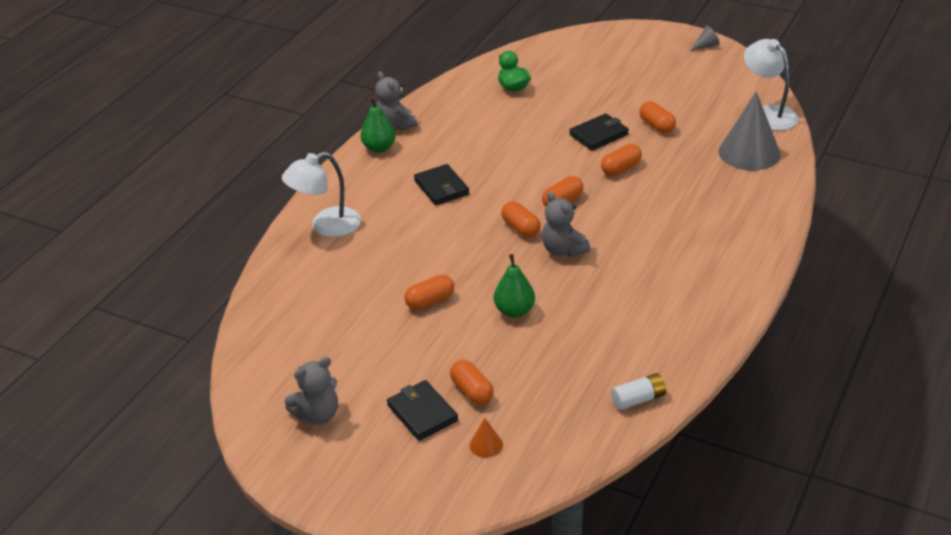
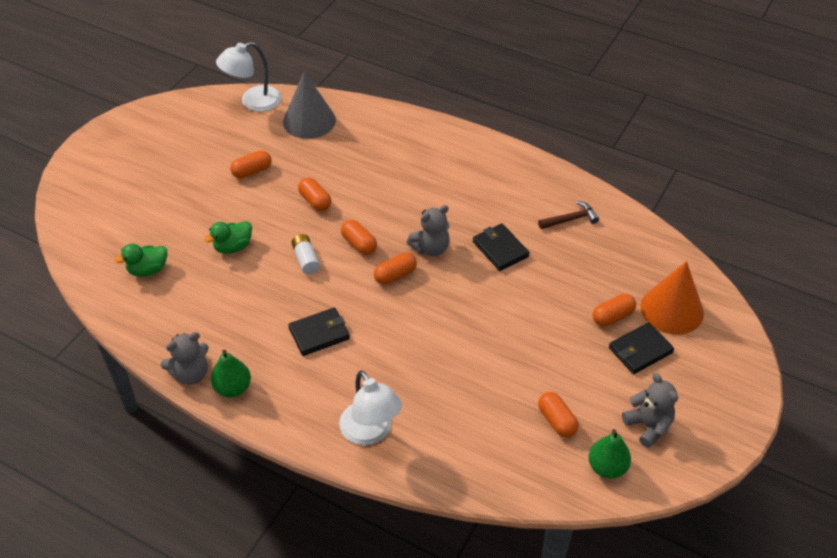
camera: 90 degrees left, 10 degrees up
orange capsule [404,275,454,310] -> orange capsule moved to [538,392,579,437]
orange cone [469,418,503,458] -> orange cone [640,261,704,335], size x2.34
green pear [494,254,535,318] -> green pear moved to [588,429,631,479]
black wallet [569,113,629,150] -> black wallet moved to [473,223,530,271]
white battery [611,373,666,410] -> white battery moved to [291,234,320,274]
grey cone [691,26,720,51] -> none
none -> green duck [204,221,252,254]
none -> brown hammer [538,201,599,229]

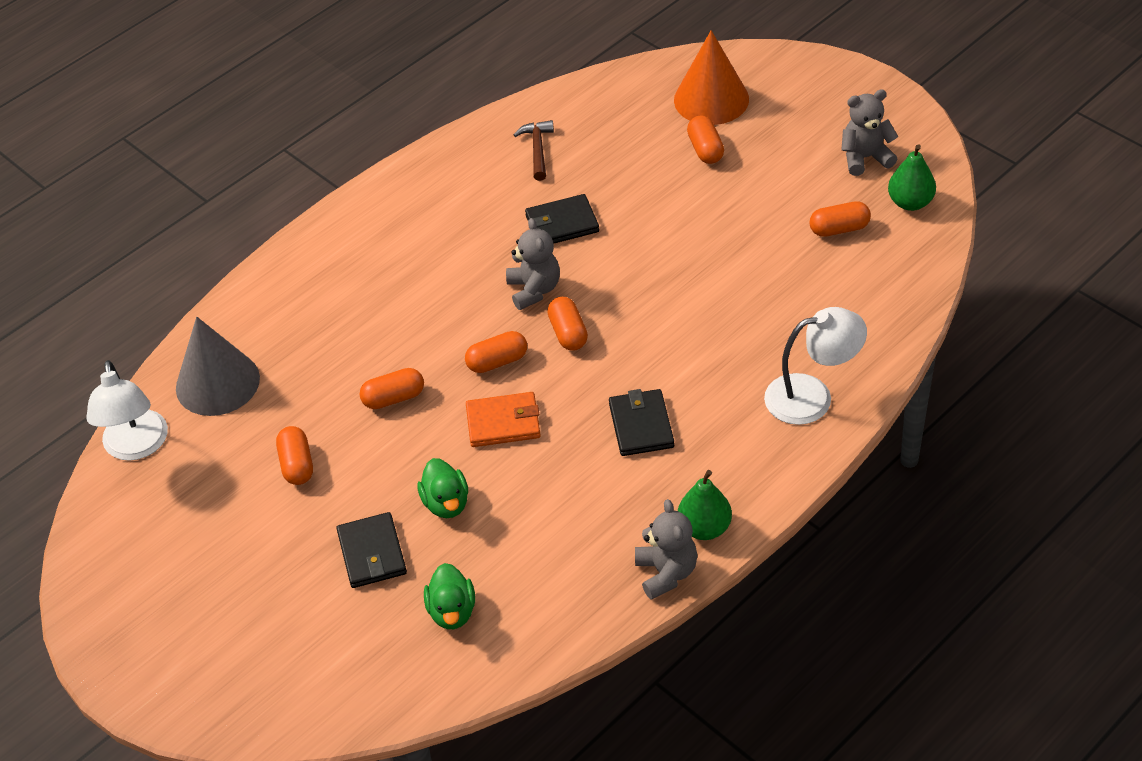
camera: 70 degrees left, 0 degrees up
white battery [291,234,320,274] -> orange wallet [466,392,541,447]
black wallet [609,322,674,374] -> black wallet moved to [336,512,407,588]

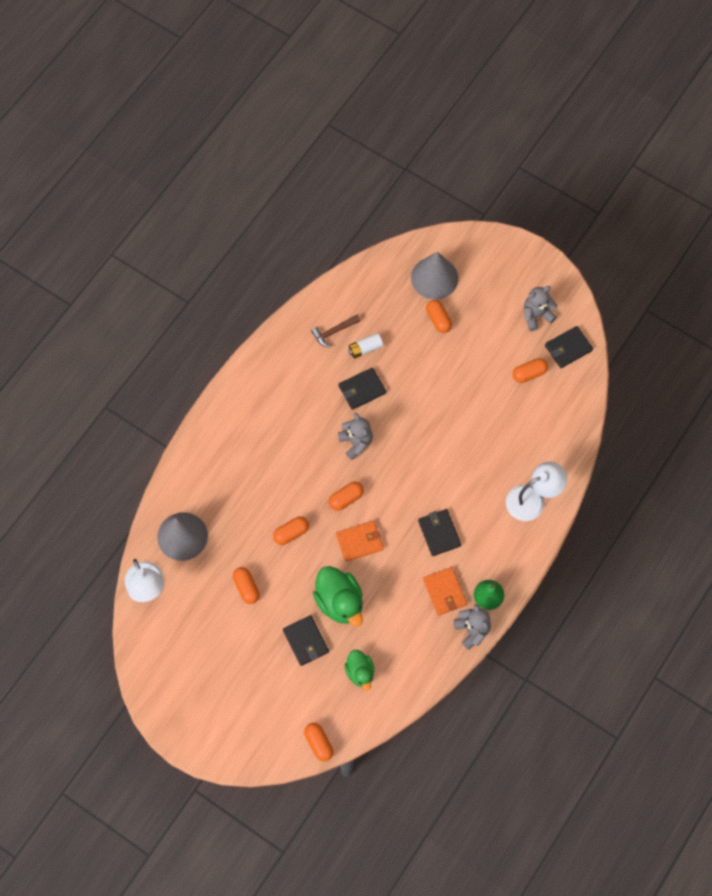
camera: 15 degrees left, 20 degrees up
green duck [417,458,468,518] -> green duck [313,566,363,627], size x1.64
brown hammer [514,120,554,181] -> brown hammer turned 105 degrees counterclockwise [311,315,360,347]
orange capsule [547,297,588,350] -> orange capsule moved to [304,723,333,761]
orange cone [674,30,749,125] -> grey cone [411,252,458,299]
green pear [888,144,936,211] -> black wallet [545,326,593,368]
none -> white battery [348,333,383,358]
none -> orange wallet [423,567,467,616]

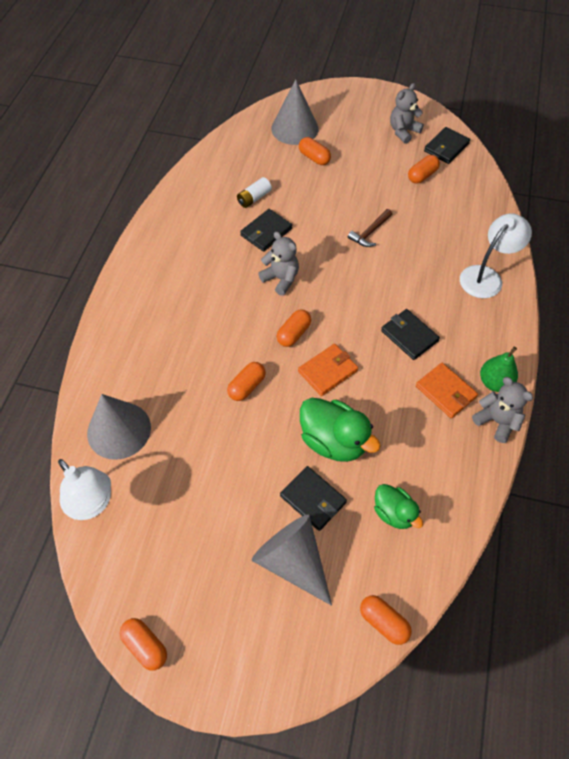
camera: 20 degrees left, 10 degrees down
orange capsule [233,567,260,604] -> orange capsule moved to [119,618,167,670]
brown hammer [311,315,360,347] -> brown hammer moved to [348,209,392,247]
none -> grey cone [252,515,332,606]

